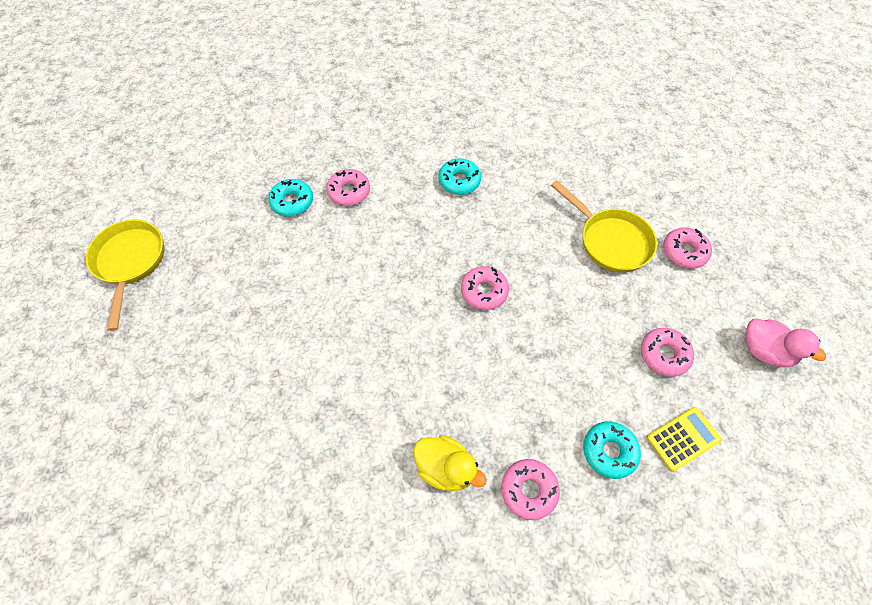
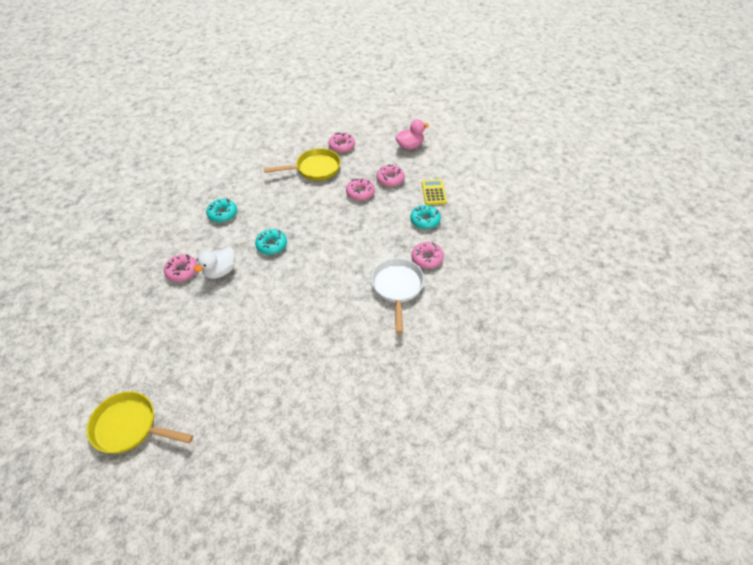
camera: 65 degrees left, 10 degrees down
turquoise donut [268,179,313,216] -> turquoise donut moved to [255,229,287,255]
yellow duck [413,435,487,491] -> white pan [371,258,424,333]
pink donut [461,266,509,310] -> pink donut moved to [346,178,375,201]
none -> white duck [194,247,235,279]

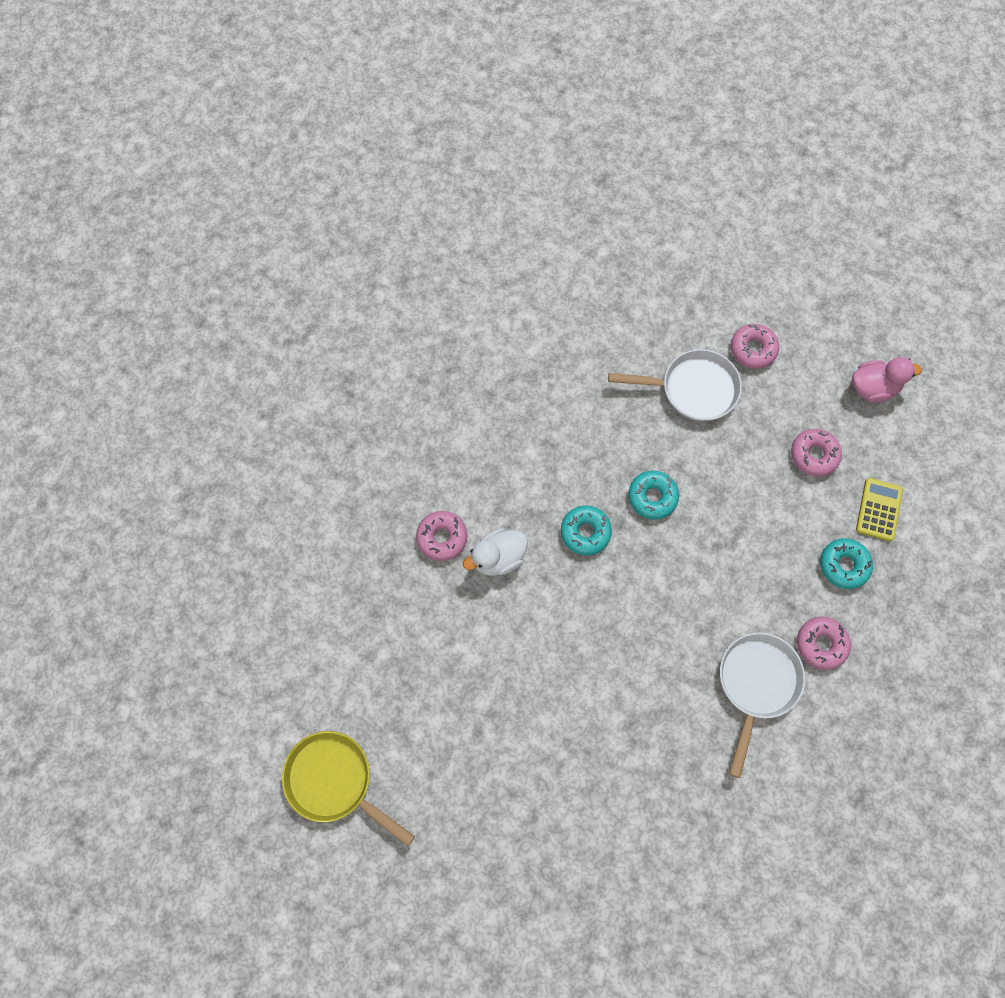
camera: 20 degrees right, 20 degrees up
turquoise donut [206,198,237,222] -> turquoise donut moved to [628,471,679,520]
yellow pan [264,148,341,181] -> white pan [608,349,742,421]
pink donut [346,178,375,201] -> none

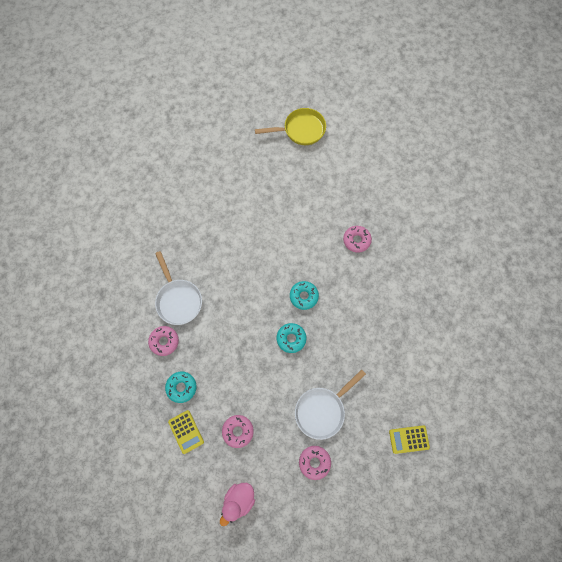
camera: 135 degrees right, 0 degrees up
white duck [463,528,528,576] -> none
none -> yellow calculator [389,425,430,454]

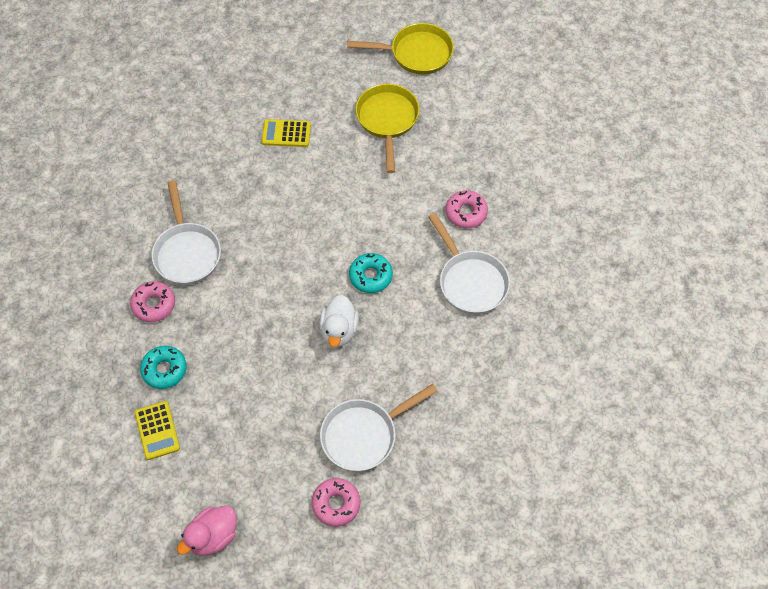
camera: 10 degrees right, 10 degrees down
pink donut [222,415,254,448] -> none
turquoise donut [277,323,306,353] -> white duck [319,295,359,347]
yellow calculator [389,425,430,454] -> yellow calculator moved to [261,119,311,147]
none -> yellow pan [355,84,419,173]
none -> white pan [429,213,510,314]

